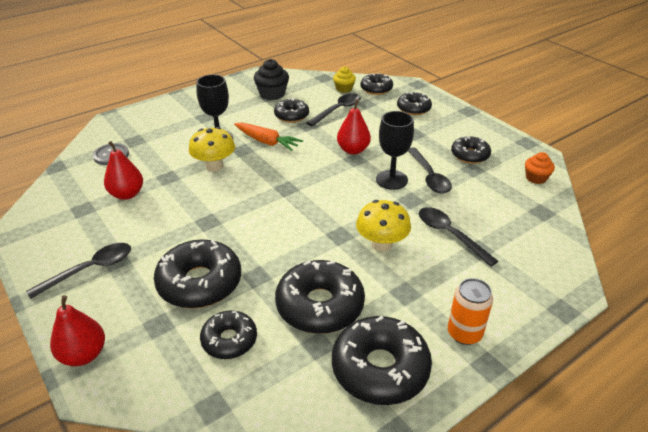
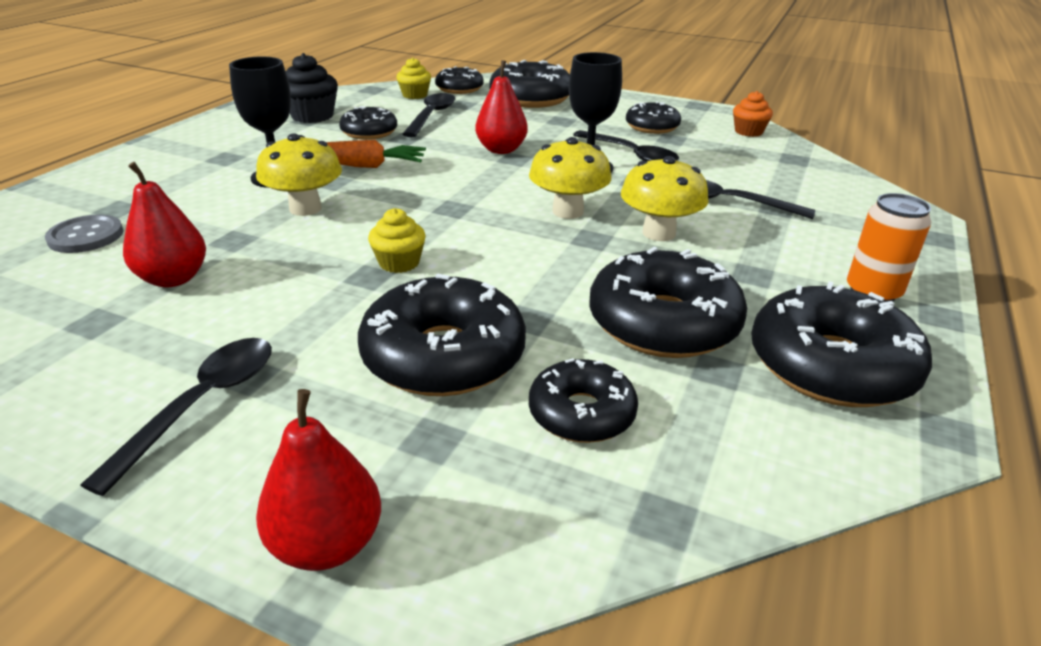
camera: 30 degrees left, 5 degrees down
black donut [397,92,432,115] -> black donut [489,60,570,108], size x1.67
none -> yellow cupcake [368,208,426,273]
none -> yellow mushroom [529,137,612,219]

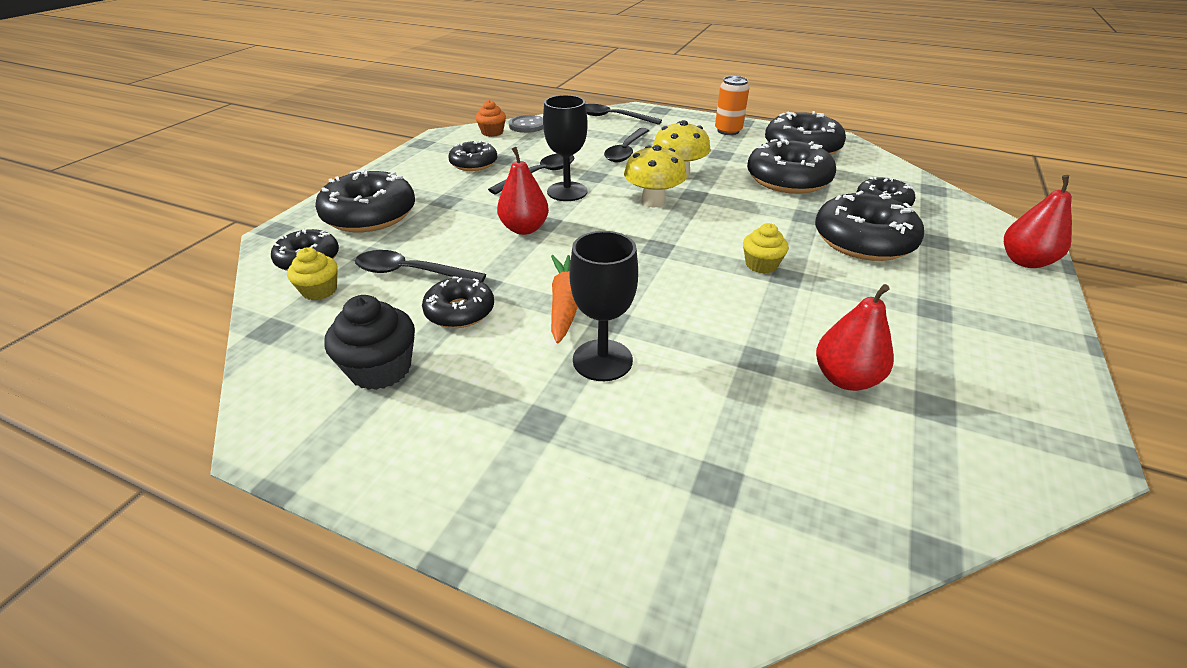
camera: 90 degrees left, 5 degrees up
grey button [45,215,124,253] -> grey button moved to [509,115,543,133]
black spoon [81,338,272,496] -> black spoon moved to [586,104,662,125]
yellow mushroom [256,133,342,216] -> none

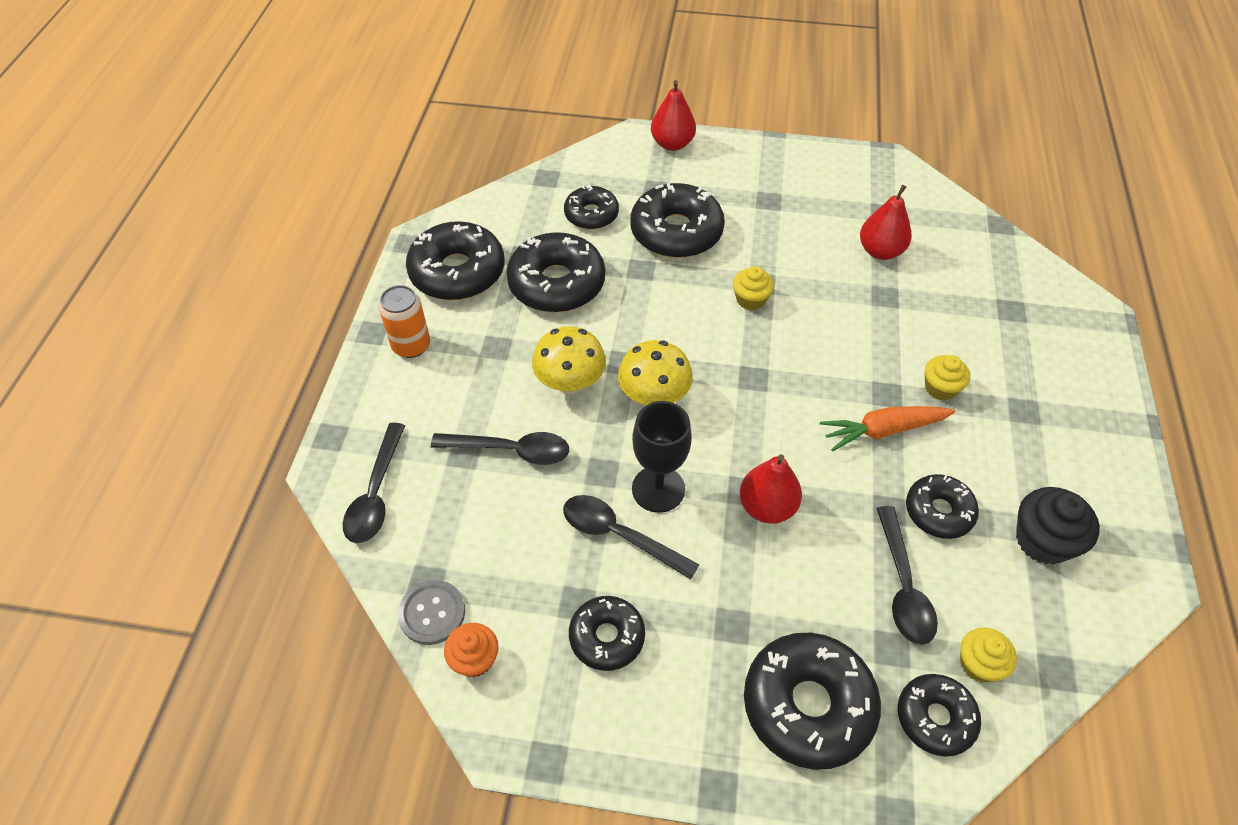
camera: 105 degrees left, 15 degrees up
black goblet [569,231,638,381] -> yellow cupcake [925,355,970,400]

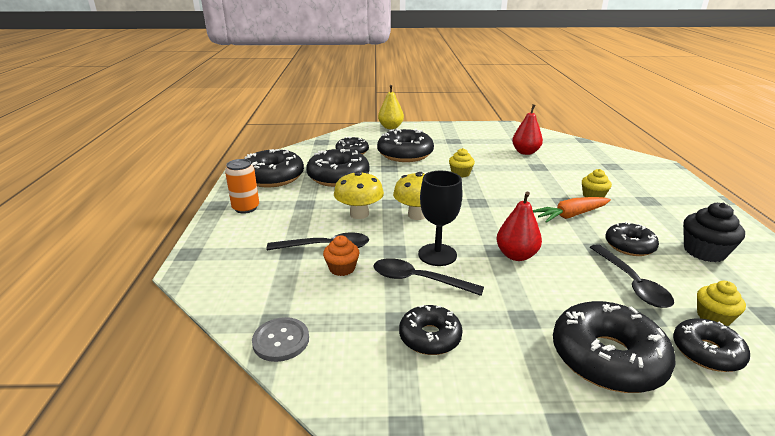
camera: 10 degrees left, 25 degrees down
black spoon [343,423,405,543] -> none
orange cupcake [444,623,499,677] -> orange cupcake moved to [323,236,360,276]
red pear [651,80,696,151] -> yellow pear [378,85,404,129]

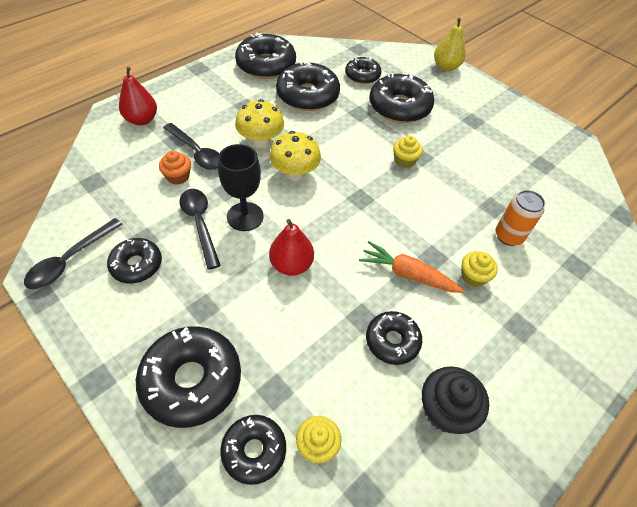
camera: 45 degrees right, 25 degrees up
orange can [225,159,259,214] -> orange can moved to [496,190,545,246]
grey button [252,317,309,362] -> none
red pear [512,104,543,155] -> red pear moved to [119,67,157,125]
black spoon [590,244,674,308] -> black spoon moved to [24,218,123,289]

